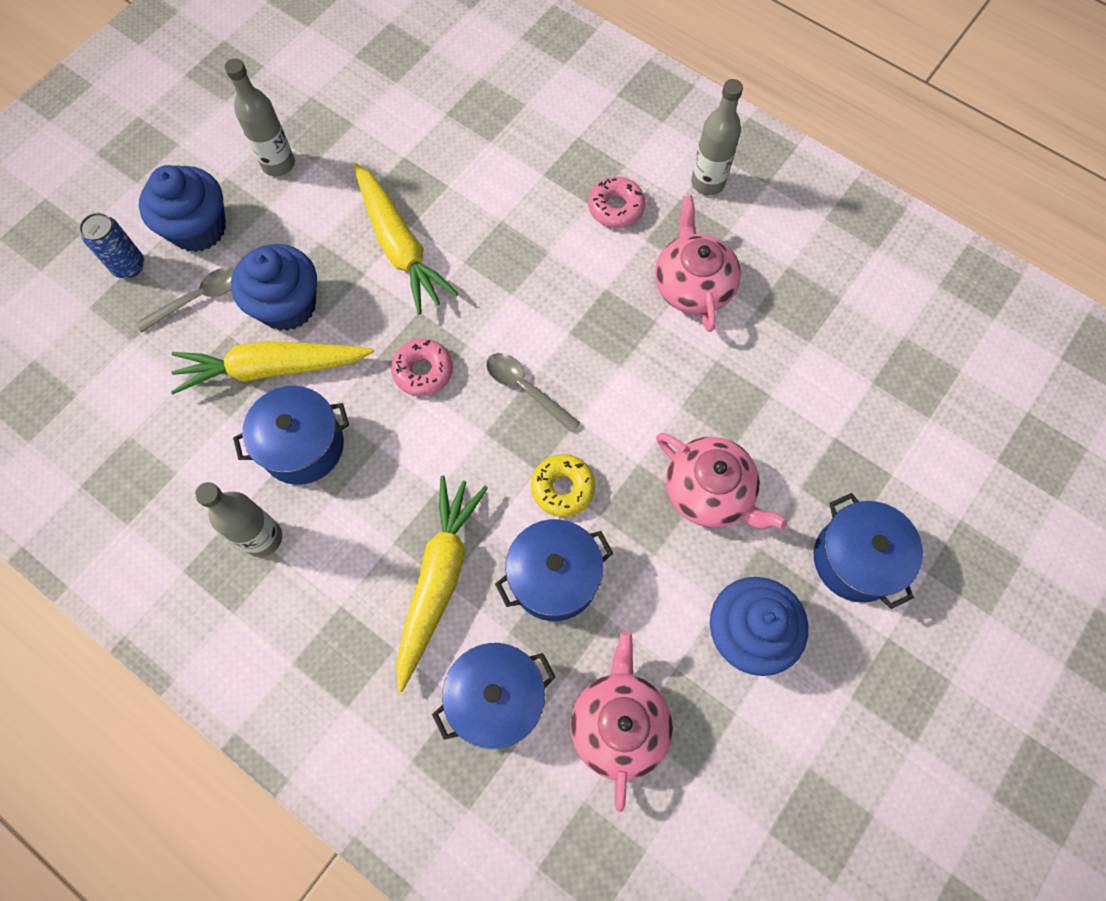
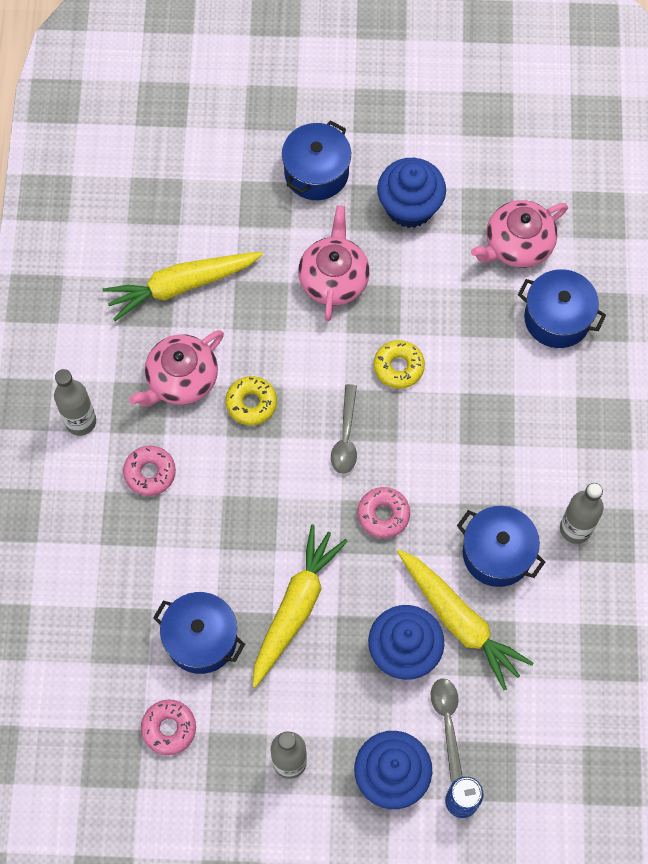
camera: 125 degrees left, 0 degrees up
grey spoon [136,268,234,333] -> grey spoon turned 60 degrees clockwise [431,678,463,782]
yellow carrot [396,475,488,692] -> yellow carrot moved to [103,252,263,321]
blue pot [495,519,613,621] -> blue pot moved to [153,592,245,674]
none -> pink donut [141,700,196,755]
none -> yellow donut [225,376,277,425]

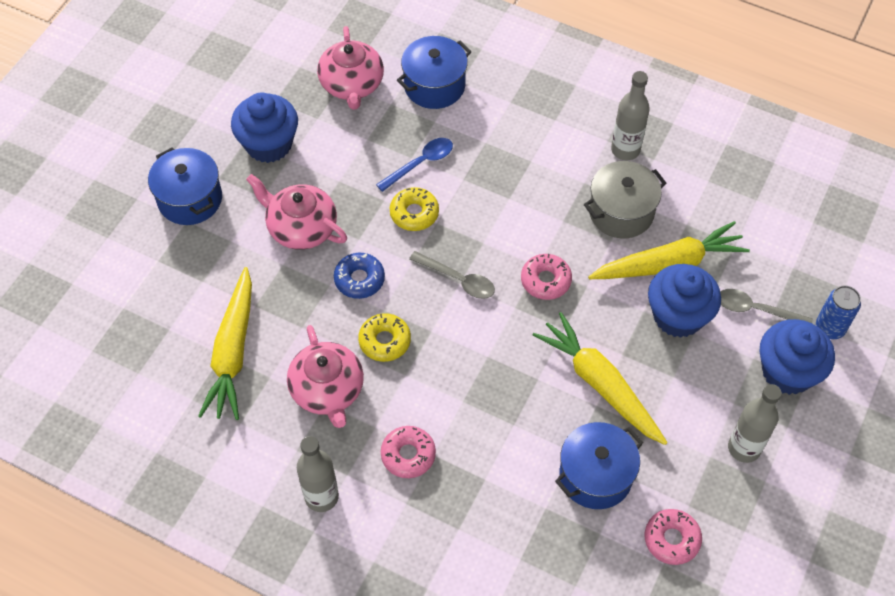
camera: 65 degrees left, 10 degrees down
blue pot [457,506,545,587] -> grey pot [584,161,666,239]
none -> blue donut [334,253,385,299]
none -> blue spoon [376,138,453,192]

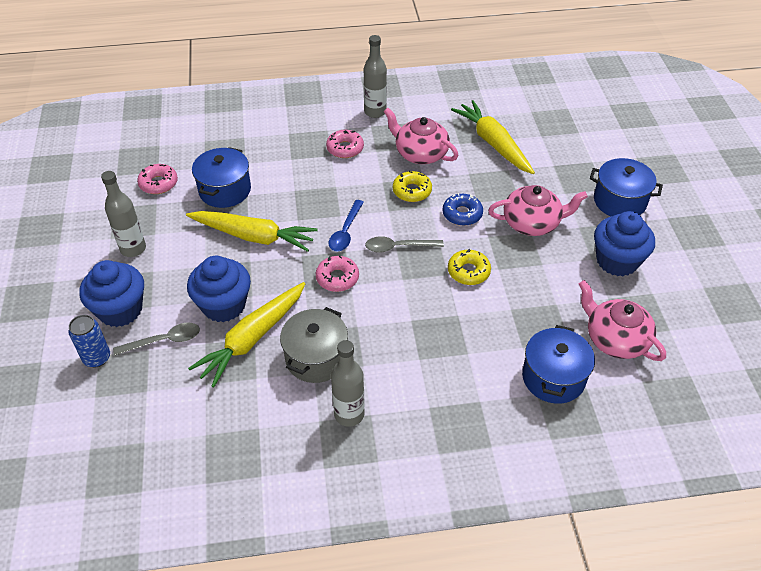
camera: 145 degrees right, 10 degrees down
blue spoon [376,138,453,192] -> blue spoon moved to [329,200,364,251]

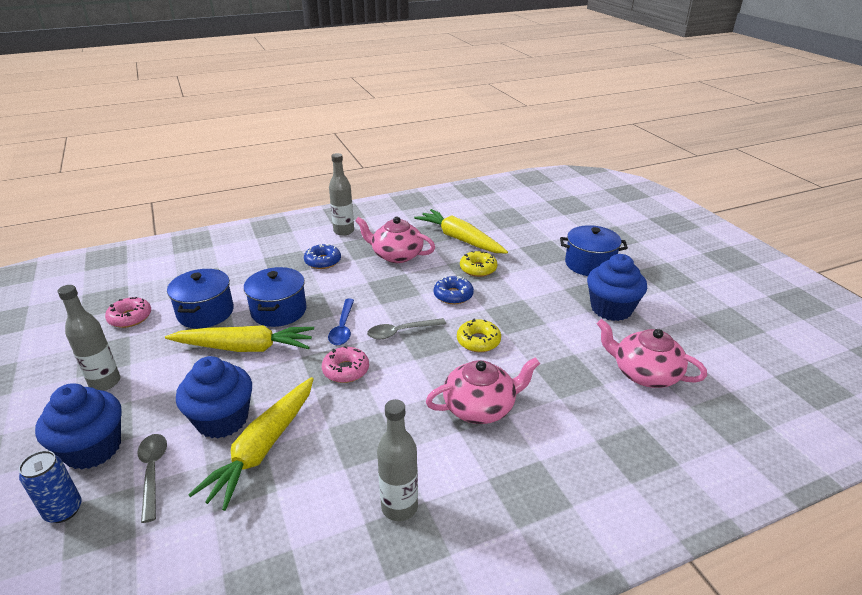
camera: 15 degrees left, 15 degrees down
grey spoon [113,323,200,356] -> grey spoon turned 75 degrees counterclockwise [137,434,167,523]
grey pot [280,307,348,383] -> none
pink donut [326,130,364,158] -> blue donut [304,244,341,269]
yellow donut [393,171,432,202] -> yellow donut moved to [460,251,497,277]
pink teapot [488,185,588,236] -> pink teapot moved to [426,357,540,424]
blue pot [522,325,595,404] -> blue pot moved to [244,267,307,327]

